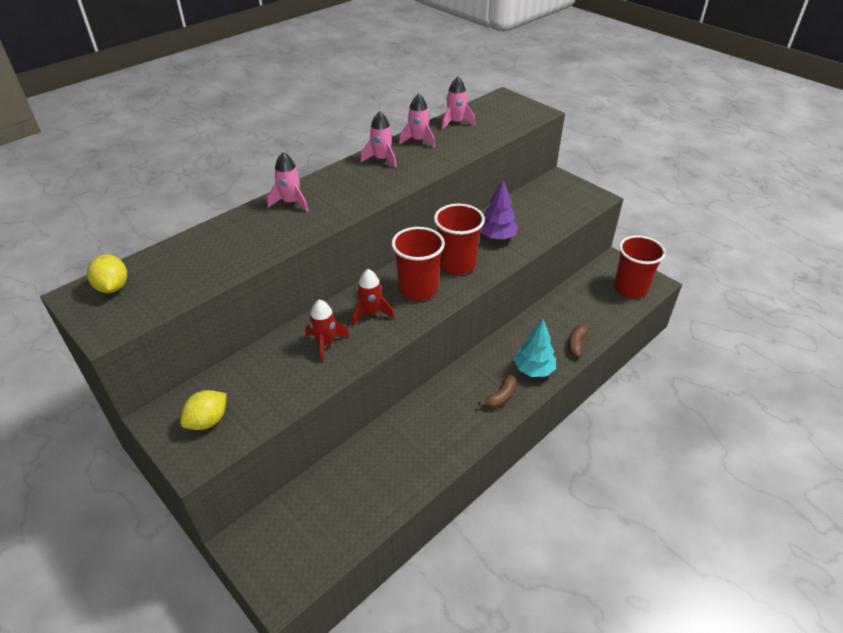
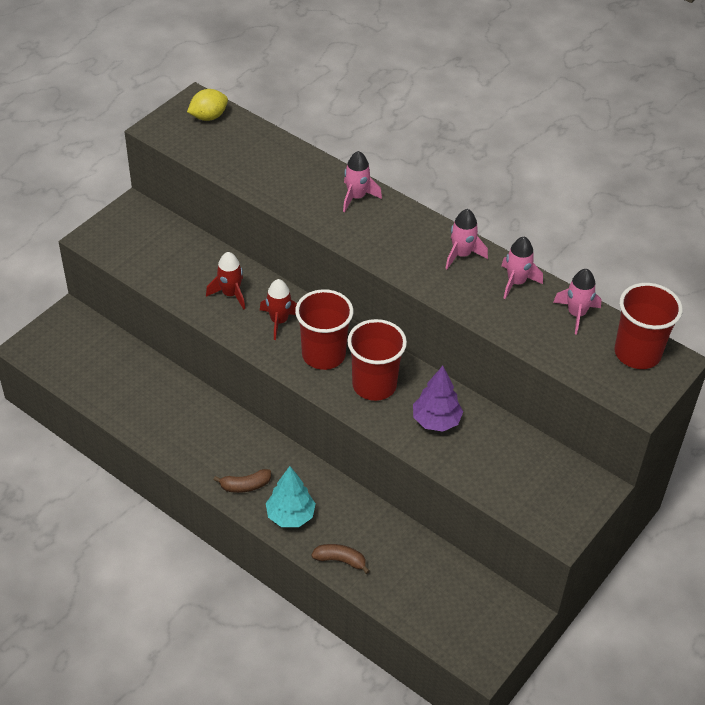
camera: 80 degrees right, 5 degrees up
yellow lemon [180,390,227,430] -> none
brown banana [478,375,517,409] -> brown banana turned 45 degrees counterclockwise [214,469,271,493]
red cup [614,235,666,298] -> red cup moved to [615,283,683,369]

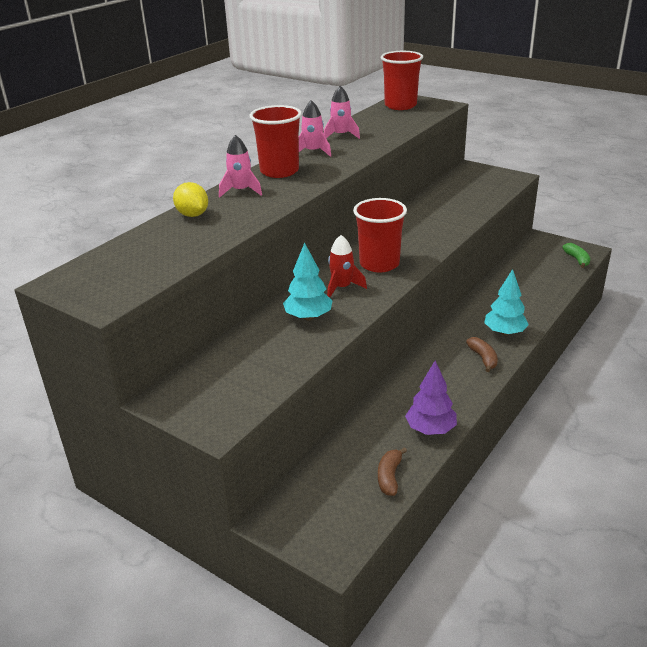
camera: 90 degrees left, 15 degrees down
yellow lemon [187,89,228,121] -> yellow lemon moved to [173,182,208,217]
red rocket [206,252,245,310] -> turquoise tree [283,243,333,320]
brown banana [312,544,370,574] -> brown banana moved to [378,447,407,496]
red cup [347,319,407,401] -> red cup moved to [249,105,302,178]
purple tree [413,366,463,432] -> purple tree moved to [405,361,457,435]
pink rocket [553,269,602,334] -> none
none -> green banana [562,243,590,268]

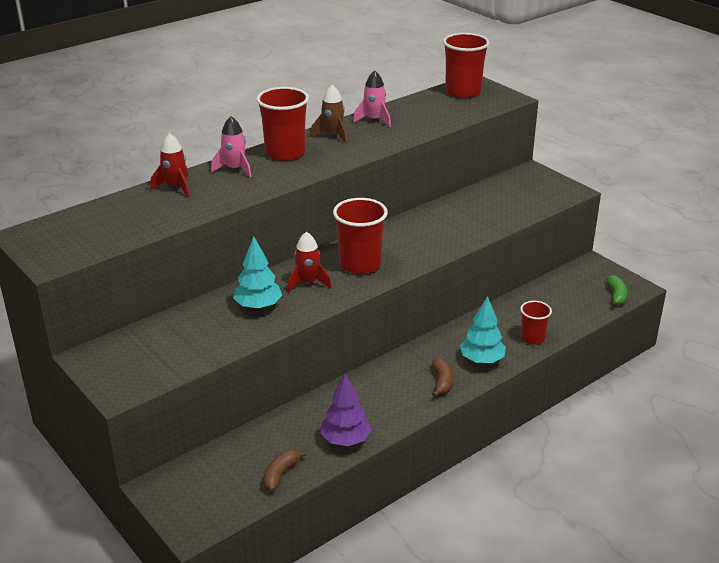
camera: 15 degrees right, 0 degrees up
yellow lemon [173,182,208,217] -> red rocket [150,133,190,197]
pink rocket [299,100,331,157] -> brown rocket [310,85,347,144]
none -> red cup [520,301,552,345]

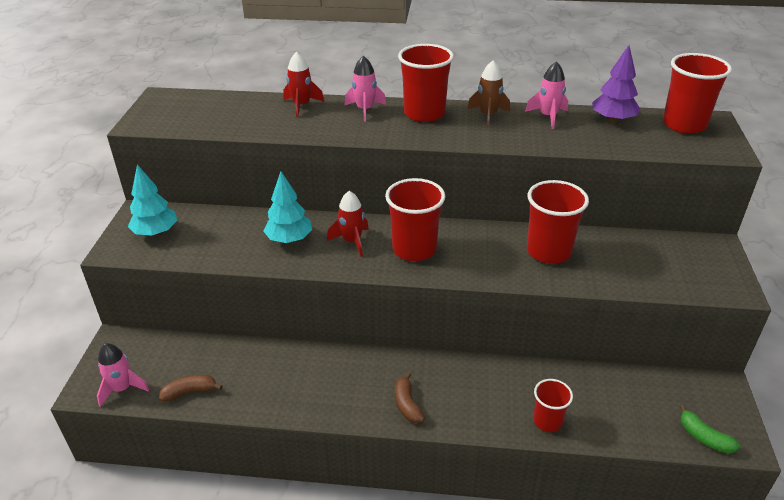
camera: 45 degrees right, 5 degrees up
purple tree [320,373,372,446] -> purple tree moved to [592,45,640,123]
brown banana [432,358,453,397] -> brown banana turned 120 degrees clockwise [395,372,425,423]
turquoise tree [460,296,506,364] -> turquoise tree moved to [128,164,177,236]
green banana [606,275,628,307] -> green banana turned 90 degrees clockwise [680,405,740,454]
none -> pink rocket [97,343,149,407]
none -> red cup [527,180,589,264]

